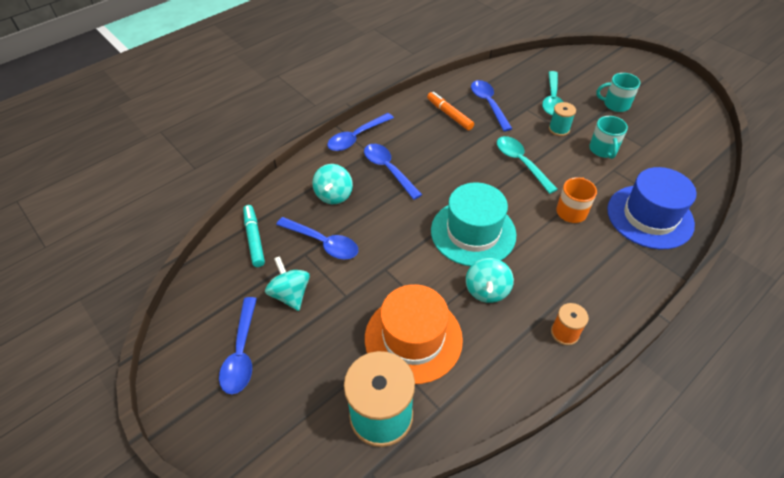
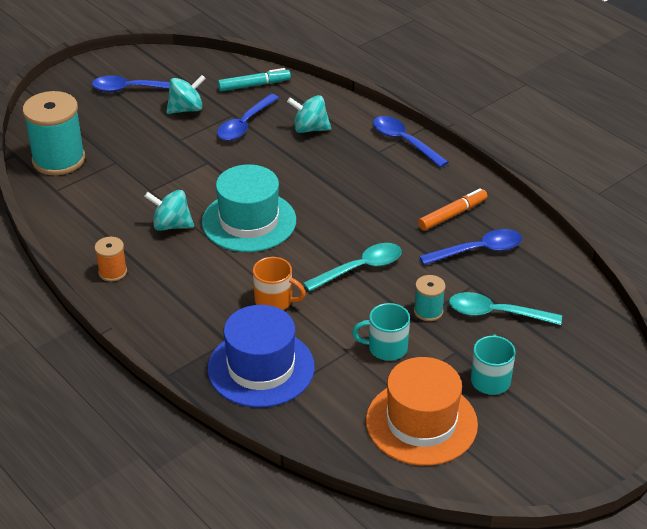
camera: 90 degrees right, 10 degrees down
blue spoon [364,144,422,200] -> none
orange hat [365,284,463,384] -> orange hat moved to [366,357,478,466]

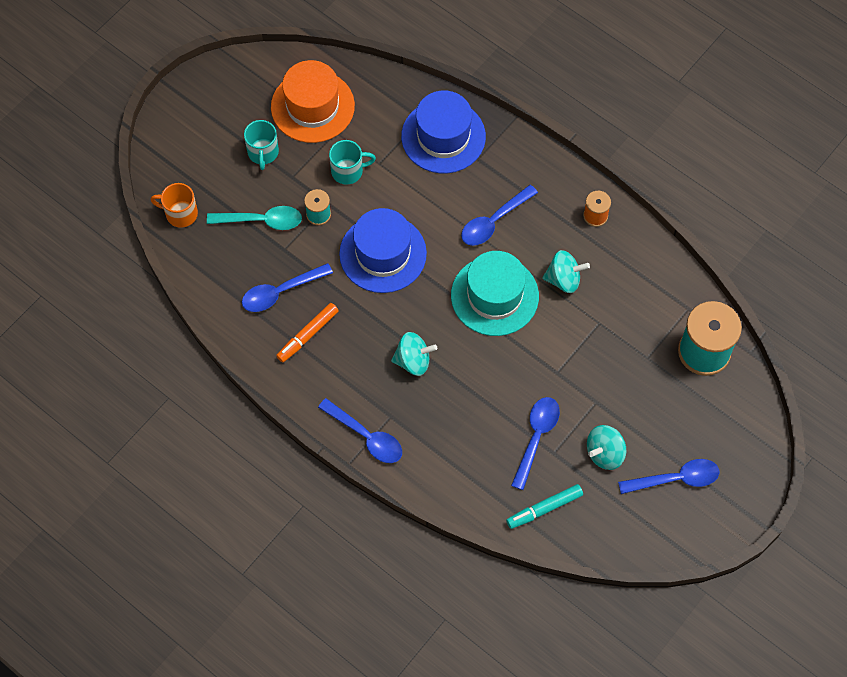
camera: 170 degrees right, 25 degrees up
orange mug [253,257,306,310] -> orange mug moved to [151,183,198,228]
turquoise spinning top [287,95,331,133] -> turquoise spinning top moved to [391,332,437,376]
turquoise spoon [303,243,402,291] -> blue hat [339,208,427,293]
none -> blue spoon [461,185,538,246]

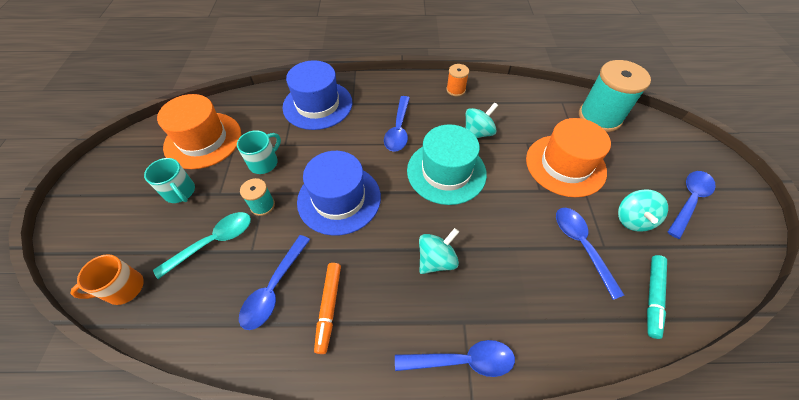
camera: 40 degrees left, 10 degrees down
none -> orange hat [526,118,611,197]

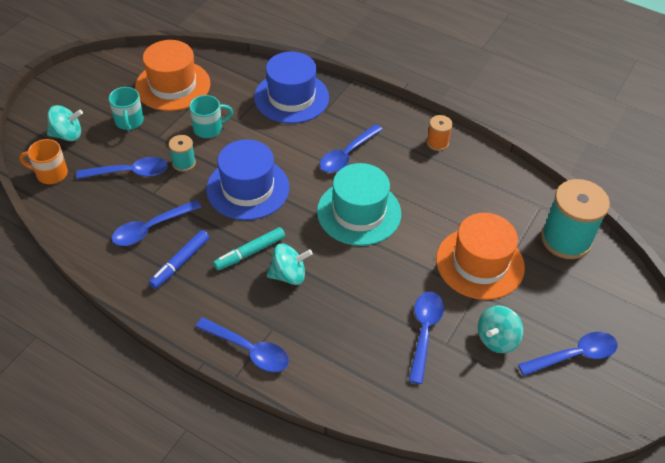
camera: 30 degrees right, 5 degrees down
turquoise spoon [153,212,251,279] -> blue spoon [76,157,168,179]
orange marker [314,263,341,354] -> blue marker [149,230,209,289]
turquoise spinning top [466,102,498,138] -> turquoise spinning top moved to [47,105,83,141]
turquoise marker [647,255,667,339] -> turquoise marker moved to [213,227,285,270]

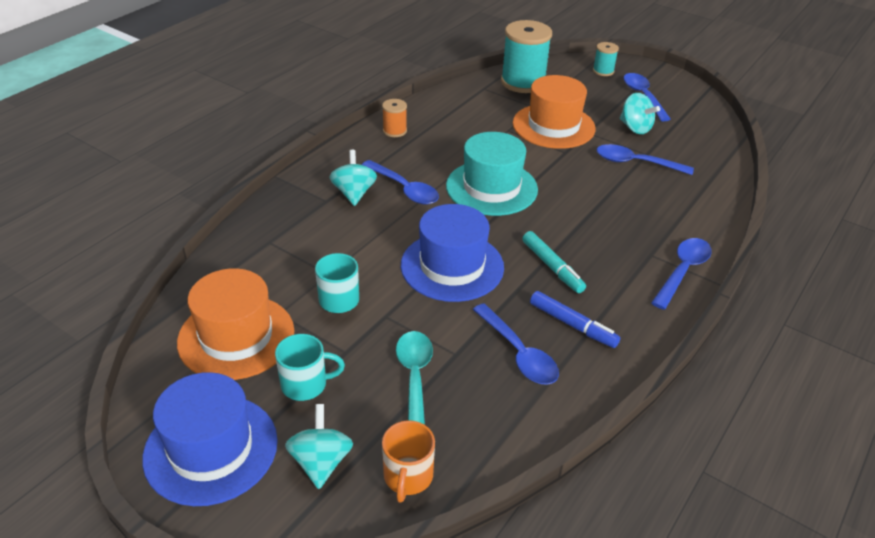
camera: 85 degrees left, 10 degrees down
blue spoon [76,157,168,179] -> turquoise spoon [396,331,433,425]
turquoise spool [169,135,196,172] -> turquoise spool moved to [593,42,619,76]
blue hat [254,52,329,124] -> blue hat moved to [142,372,278,506]
turquoise spinning top [267,244,313,285] -> turquoise spinning top moved to [329,150,377,206]

